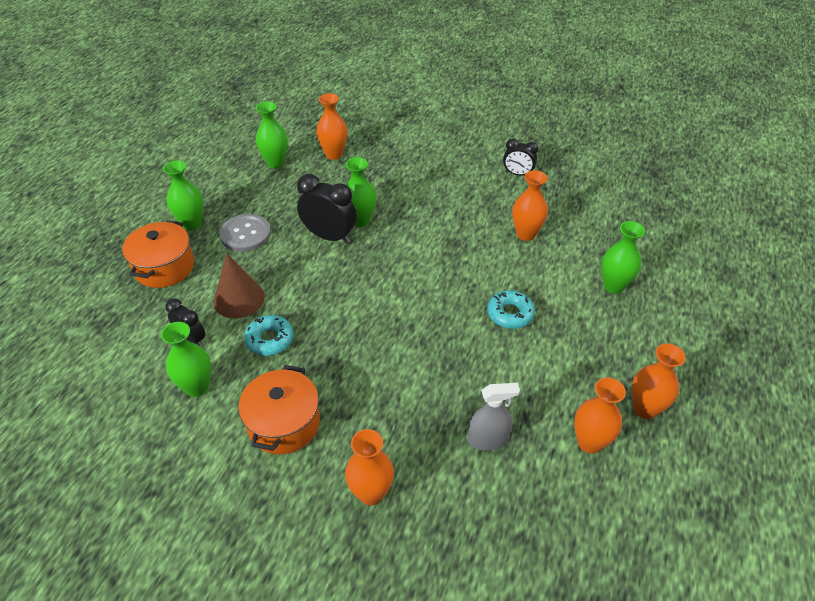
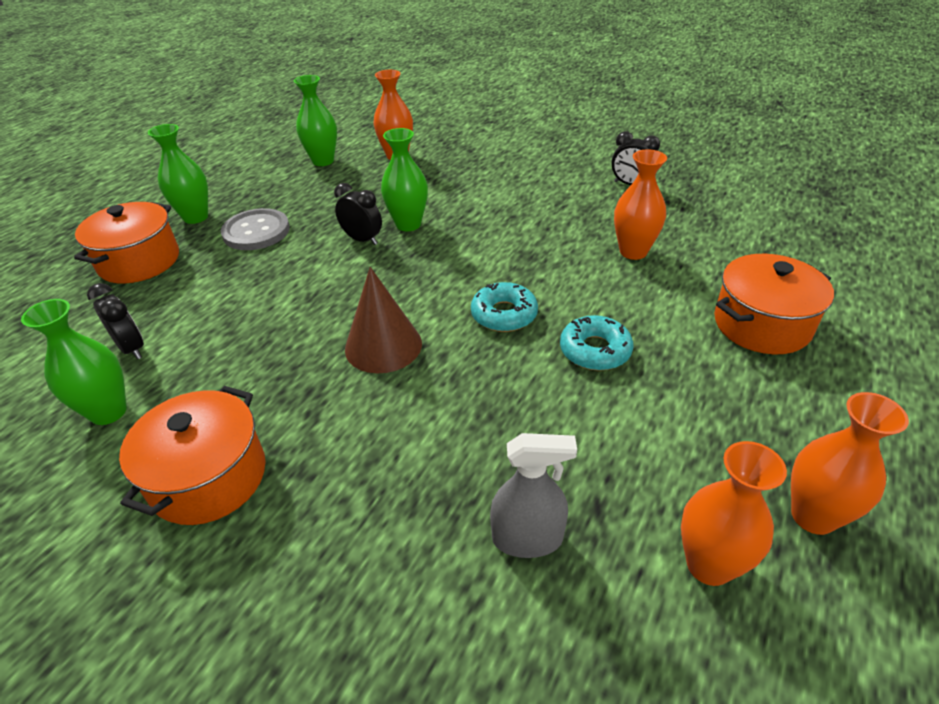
camera: 10 degrees right, 5 degrees down
brown cone [213,253,265,318] -> brown cone moved to [345,267,422,373]
turquoise donut [244,315,294,356] -> turquoise donut moved to [471,282,538,332]
black clock [297,174,357,244] -> black clock [334,183,382,245], size x0.61
orange vase [345,429,394,505] -> none
green vase [601,221,645,294] -> orange pot [714,254,834,354]

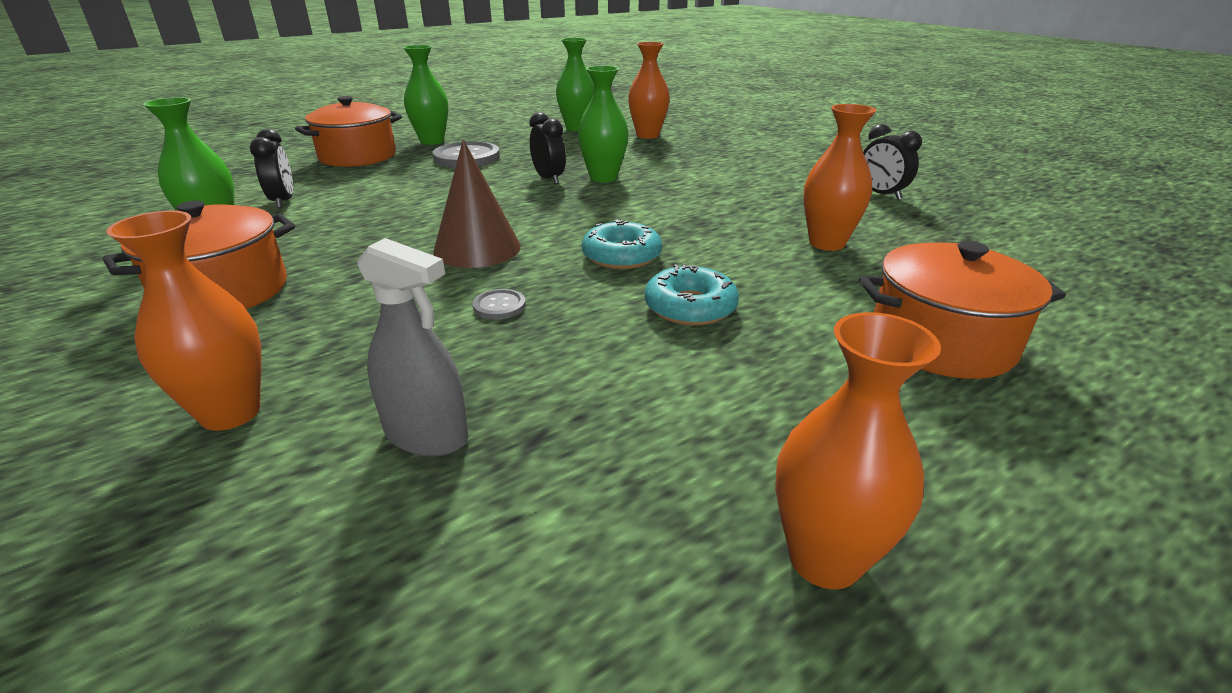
camera: 25 degrees right, 10 degrees down
orange vase [681,441,787,586] -> orange vase moved to [106,211,262,431]
none -> grey button [473,289,526,319]

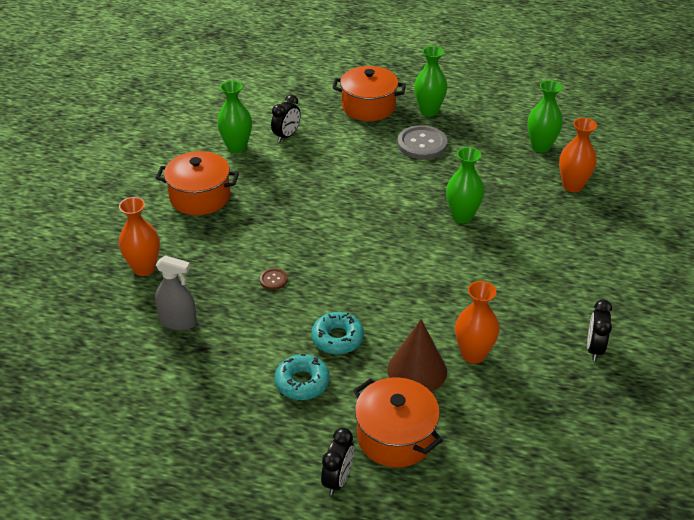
camera: 50 degrees right, 10 degrees up
grey spray bottle [357,238,469,456] -> grey spray bottle turned 60 degrees counterclockwise [155,255,197,330]
brown cone [433,139,521,268] -> brown cone moved to [387,319,447,392]
grey button [473,289,526,319] -> brown button [260,268,288,290]
black clock [529,112,566,184] -> black clock moved to [321,428,354,495]
turquoise donut [582,219,662,269] -> turquoise donut moved to [275,354,330,400]
orange vase [775,312,941,589] -> none

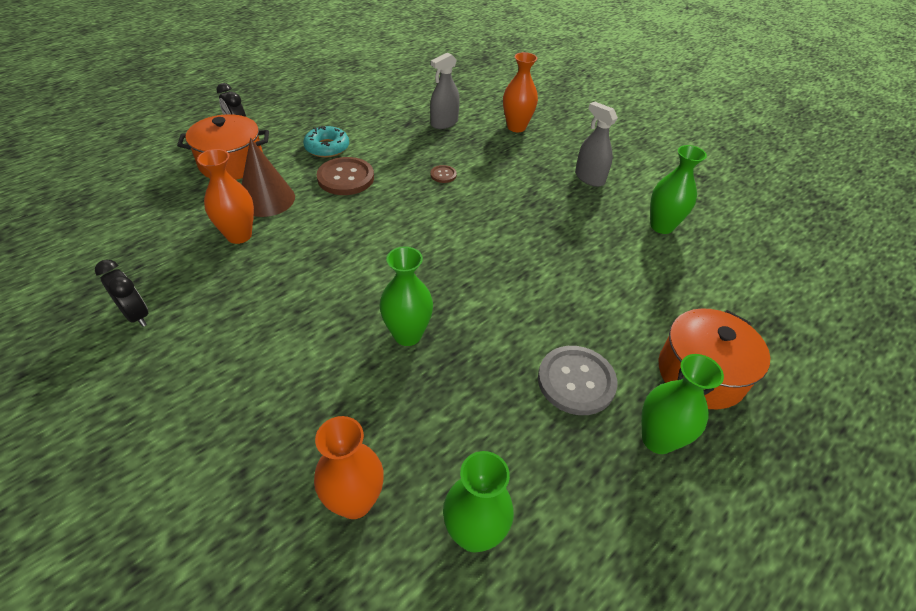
camera: 120 degrees right, 5 degrees up
orange pot [156,151,239,215] -> grey spray bottle [575,102,618,187]
black clock [271,95,301,142] -> none
turquoise donut [311,312,364,354] -> brown button [317,157,374,195]

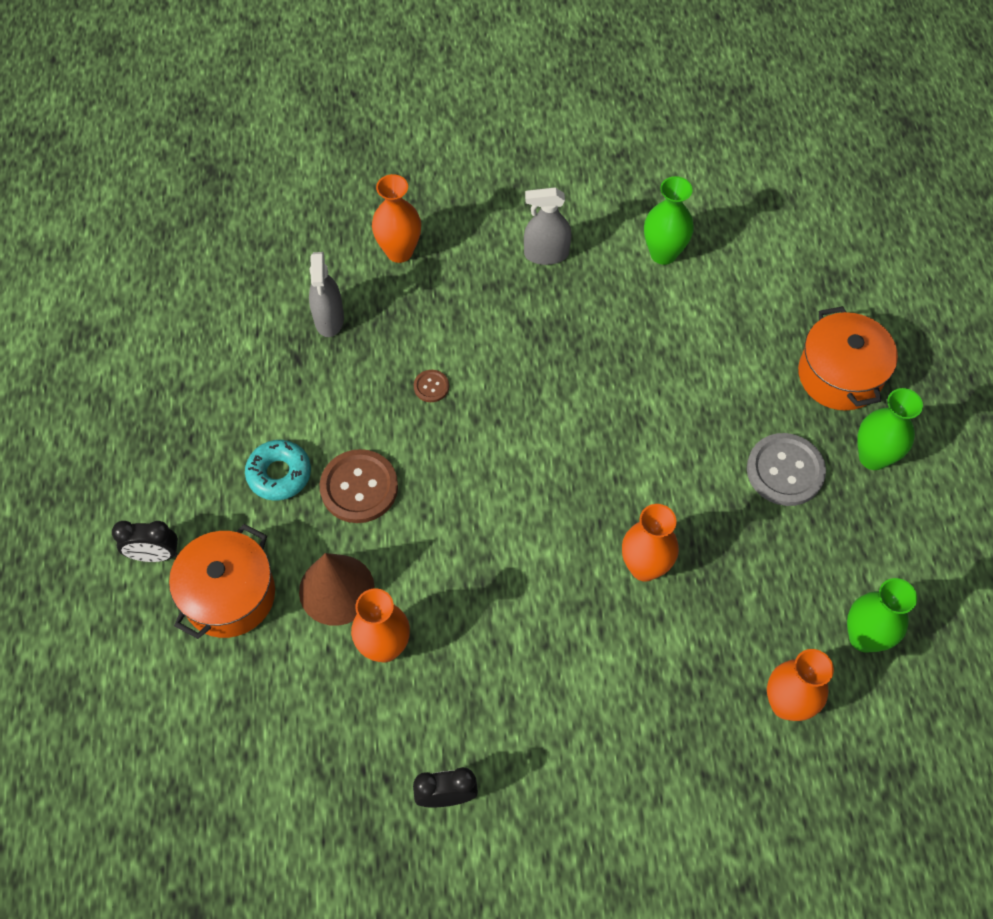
camera: 50 degrees left, 15 degrees up
green vase [379,246,433,346] -> orange vase [622,504,679,581]

